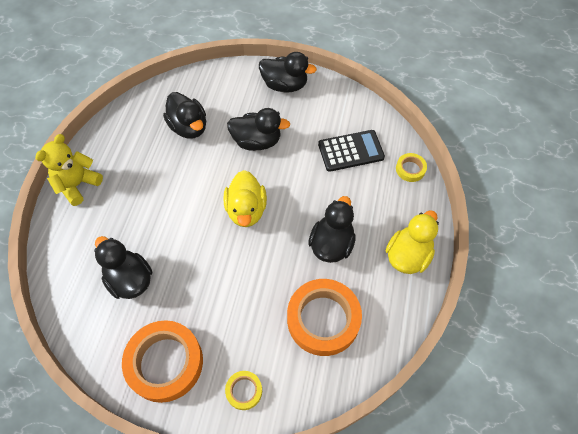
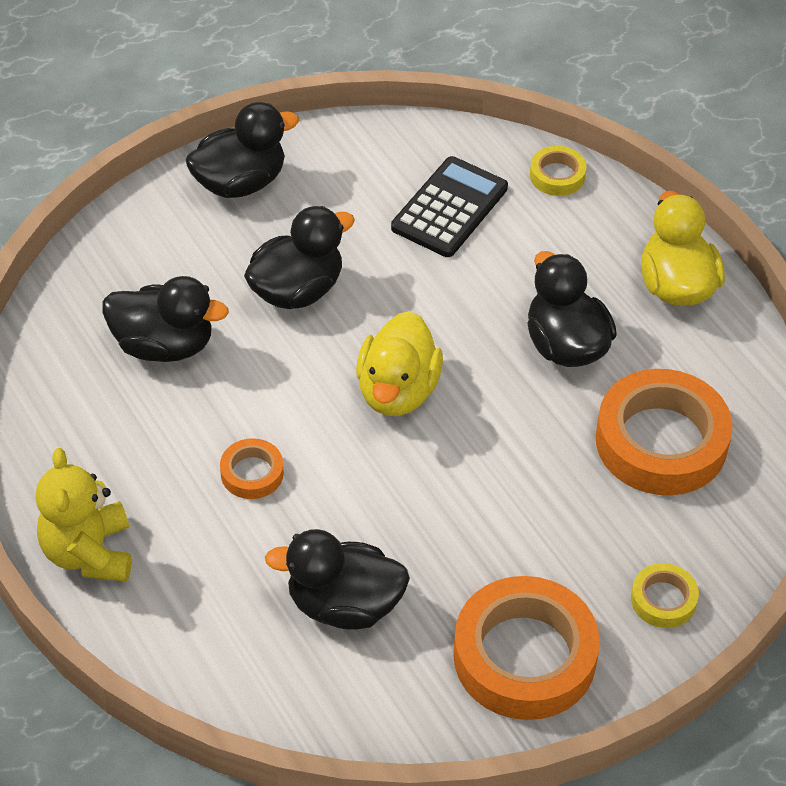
camera: 45 degrees left, 10 degrees down
yellow duck [223,170,267,227] -> yellow duck turned 60 degrees clockwise [356,311,443,416]
none -> orange tape [220,438,284,499]

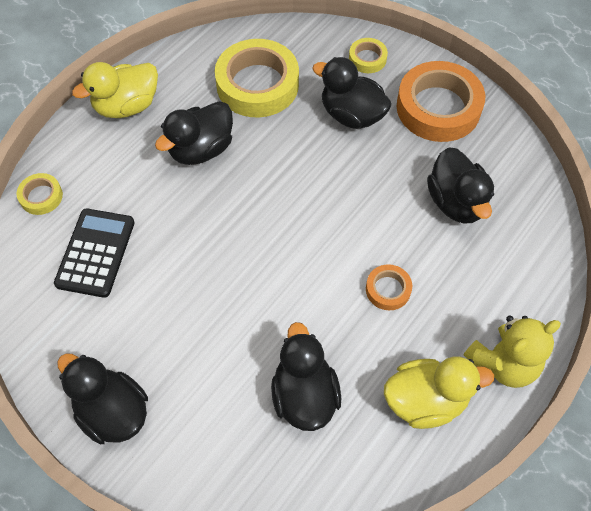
camera: 110 degrees left, 10 degrees up
black duck [244,206,355,309] -> black duck moved to [312,57,392,129]
yellow duck [356,311,443,416] -> yellow duck moved to [384,356,494,429]
black calculator [391,156,508,257] -> black calculator turned 90 degrees clockwise [54,209,135,298]
orange tape [596,369,733,495] -> yellow tape [215,39,299,117]

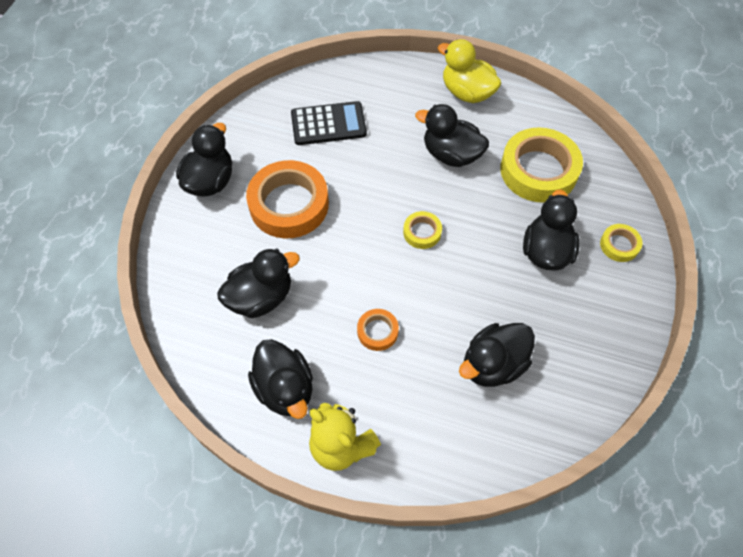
camera: 70 degrees right, 0 degrees up
yellow tape [17,173,63,215] -> yellow tape moved to [403,211,442,249]
yellow duck [384,356,494,429] -> black duck [248,339,313,419]
orange tape [397,61,485,142] -> orange tape moved to [246,160,329,238]

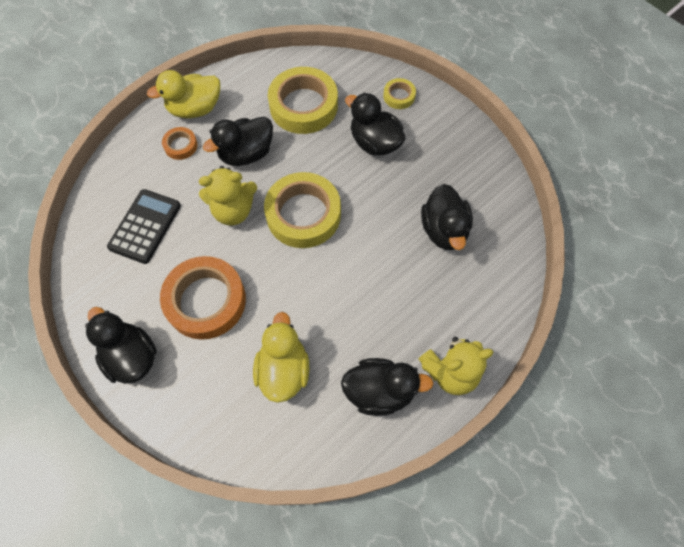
camera: 60 degrees left, 5 degrees up
black duck [217,248,300,318] -> yellow duck [253,312,309,403]
orange tape [357,309,399,351] -> orange tape moved to [162,127,198,160]
yellow tape [403,211,442,249] -> yellow tape [264,172,341,248], size x2.13
none -> yellow teddy bear [199,166,257,225]

